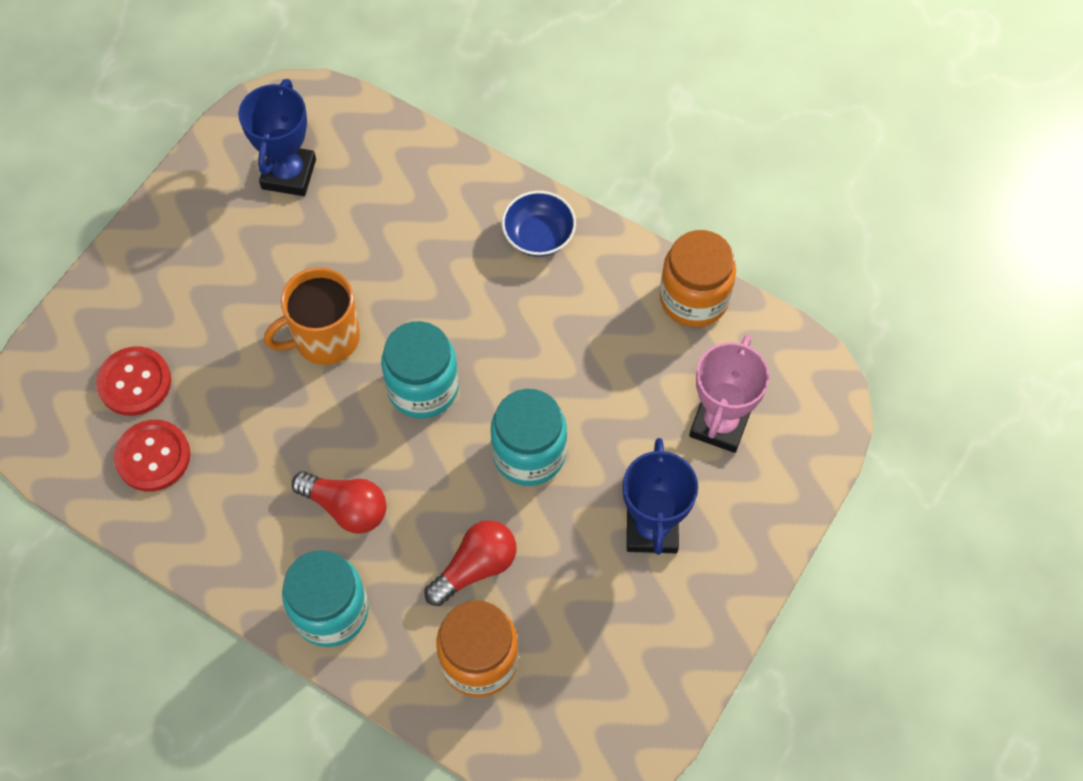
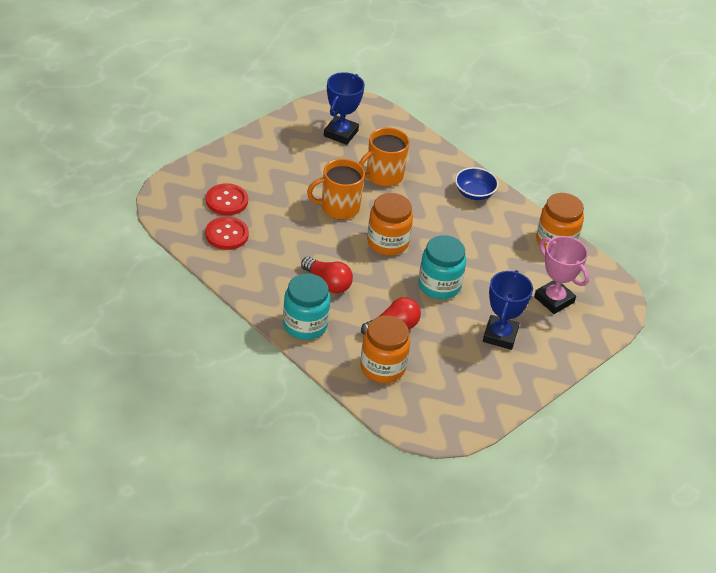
camera: 10 degrees right, 20 degrees down
turquoise jar [381,321,459,419] -> orange jar [367,193,413,255]
pink trophy [689,335,769,453] -> pink trophy turned 75 degrees counterclockwise [534,236,589,314]
none -> orange mug [359,127,409,187]

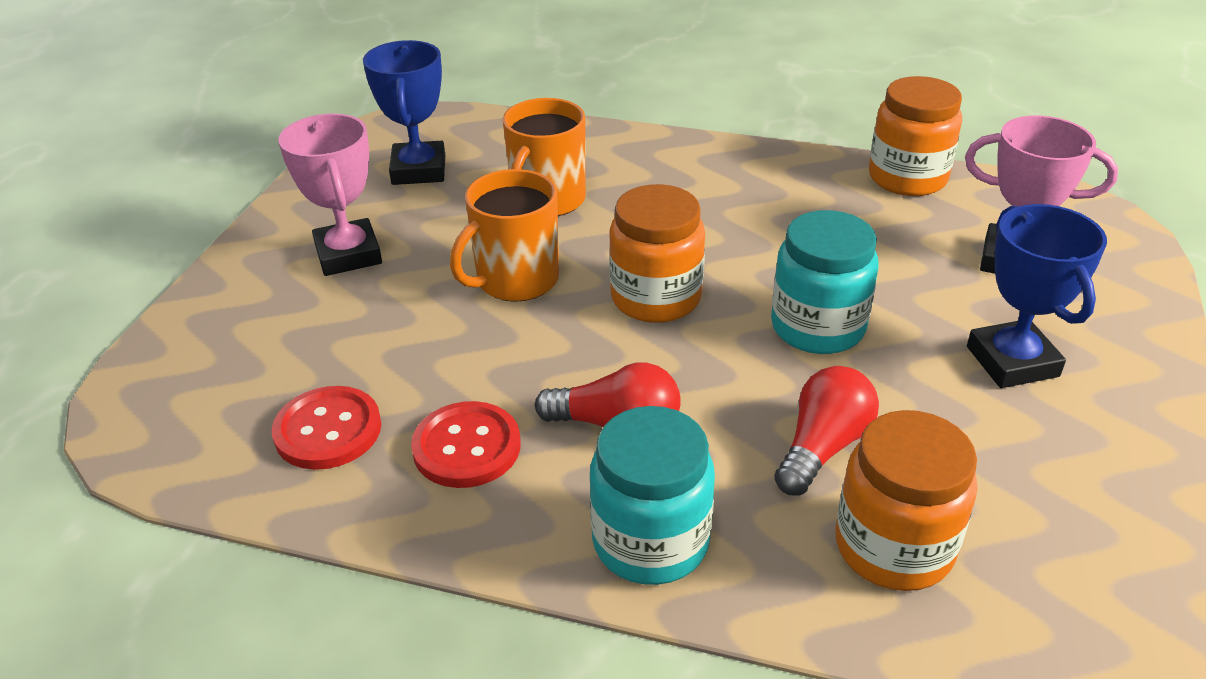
camera: 25 degrees left, 5 degrees down
red button [206,183,248,215] -> red button moved to [411,401,521,488]
blue bowl [455,167,499,200] -> none
none -> pink trophy [278,113,382,276]

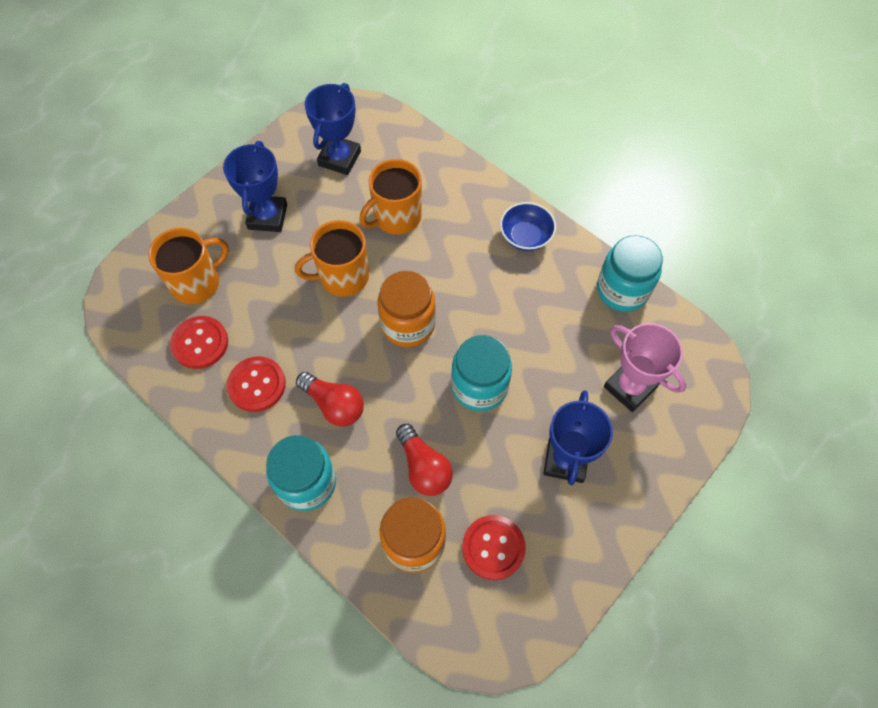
camera: 25 degrees right, 25 degrees up
pink trophy [278,113,382,276] -> blue trophy [223,141,287,232]
red light bulb [774,366,879,496] -> red light bulb turned 90 degrees clockwise [396,424,453,496]
orange jar [869,76,962,196] -> turquoise jar [597,235,663,312]
none -> orange mug [148,228,229,304]
none -> red button [462,515,526,580]
none -> blue bowl [500,202,556,251]

